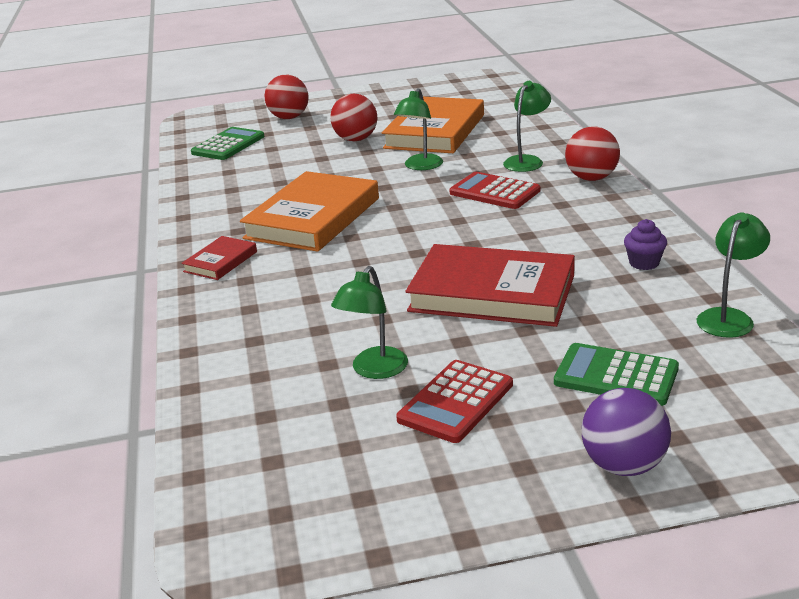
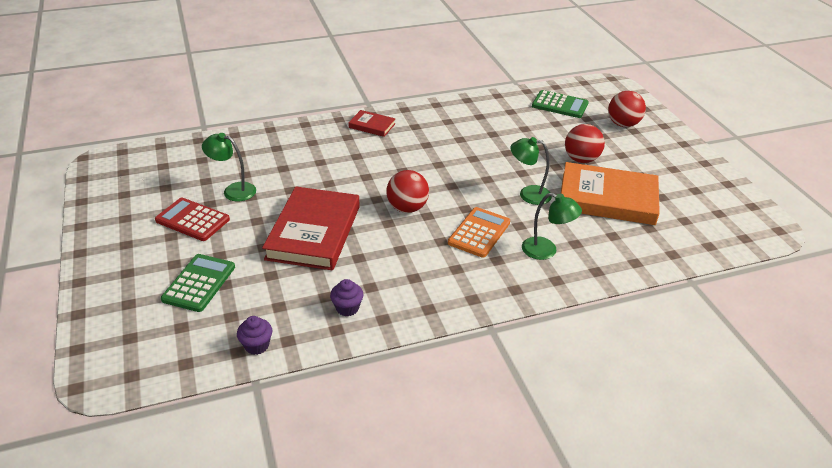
camera: 80 degrees right, 10 degrees up
orange book [240,171,379,252] -> none
red calculator [449,172,540,209] -> orange calculator [448,207,510,258]
red ball [565,126,620,181] -> red ball moved to [386,170,429,213]
purple ball [582,388,671,476] -> none
green lamp [697,212,770,338] -> purple cupcake [237,316,272,355]

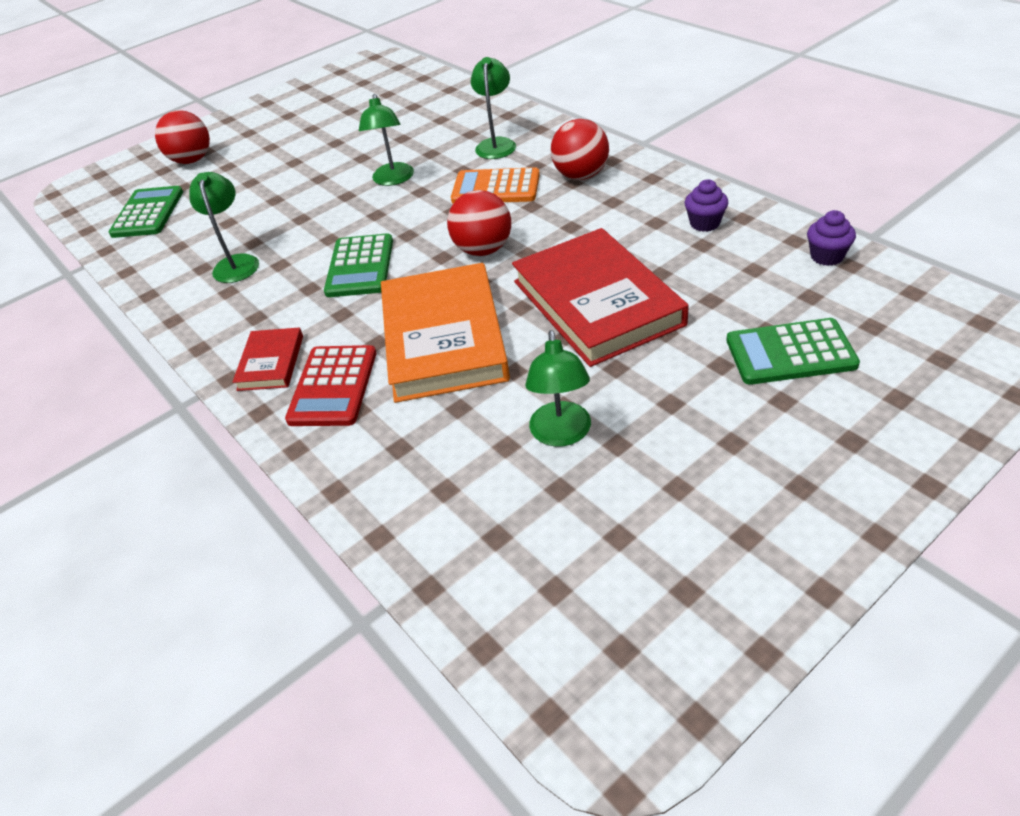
camera: 105 degrees left, 5 degrees up
red calculator [155,198,230,241] -> red calculator moved to [285,345,376,426]
red book [262,187,360,270] -> red book turned 75 degrees clockwise [512,228,689,367]
orange book [561,162,660,225] -> orange book moved to [381,263,510,403]
red ball [565,124,605,163] -> red ball moved to [551,119,609,180]
none -> green lamp [189,172,259,283]
none -> green calculator [324,233,393,297]

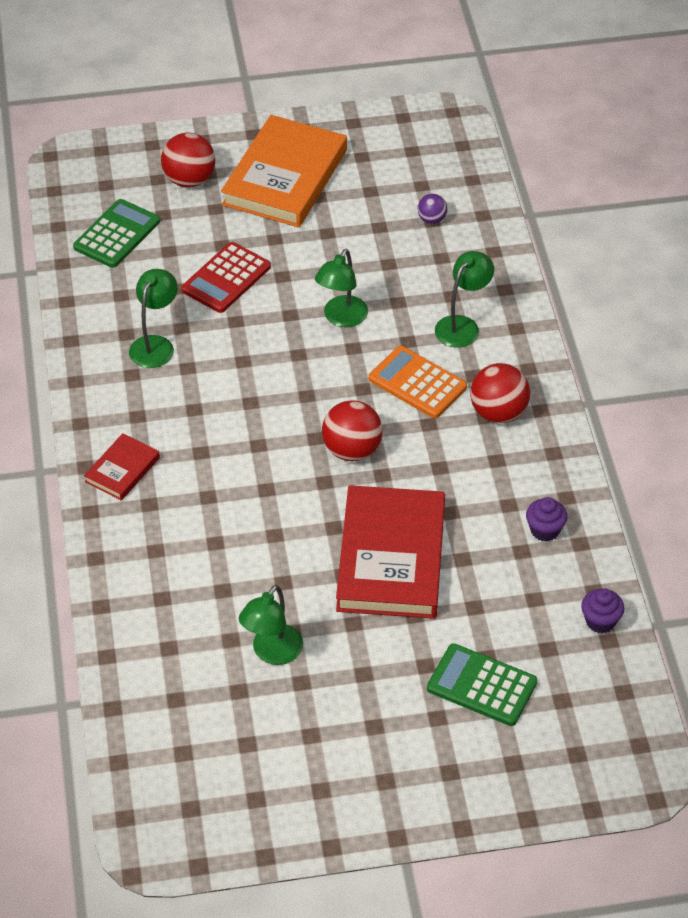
camera: 25 degrees right, 5 degrees up
red calculator [285,345,376,426] -> red calculator moved to [181,242,271,313]
green calculator [324,233,393,297] -> none
orange book [381,263,510,403] -> orange book moved to [221,115,347,227]
none -> purple ball [417,194,447,224]

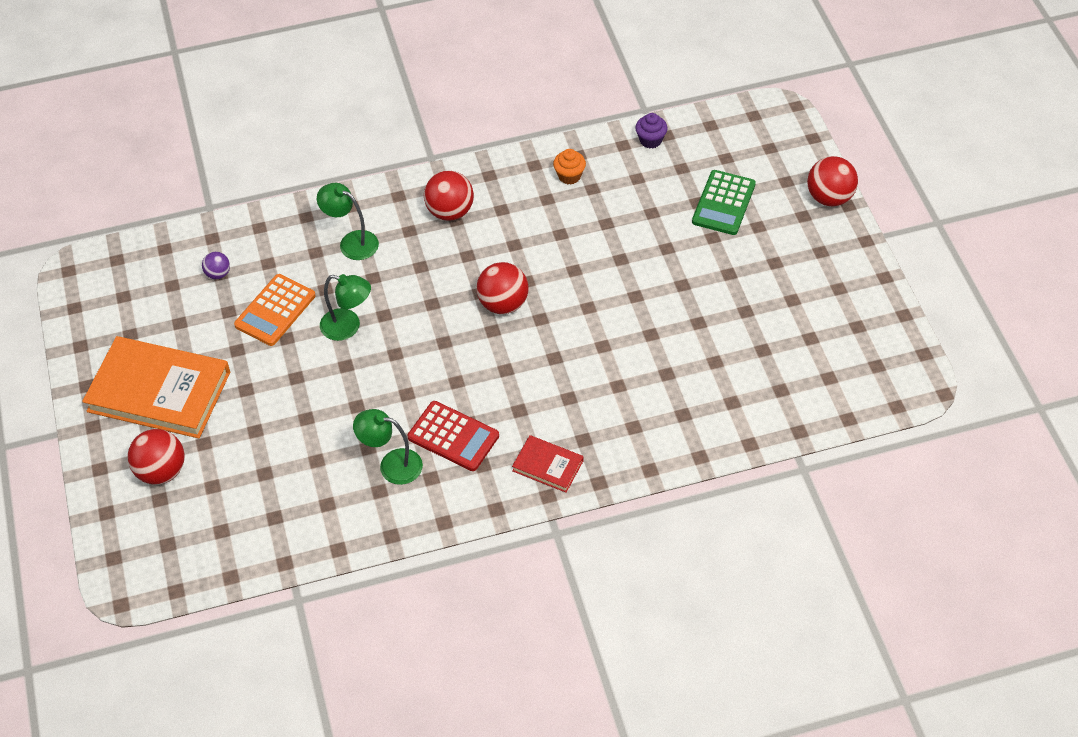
camera: 95 degrees left, 5 degrees up
green calculator [73,199,160,268] -> none
red calculator [181,242,271,313] -> red calculator moved to [408,401,499,471]
green lamp [239,585,303,665] -> none
red book [336,485,445,619] -> none
orange calculator [369,346,467,418] -> orange calculator moved to [234,274,316,346]
purple cupcake [526,497,568,542] -> orange cupcake [553,149,586,184]
none -> red ball [807,156,858,206]

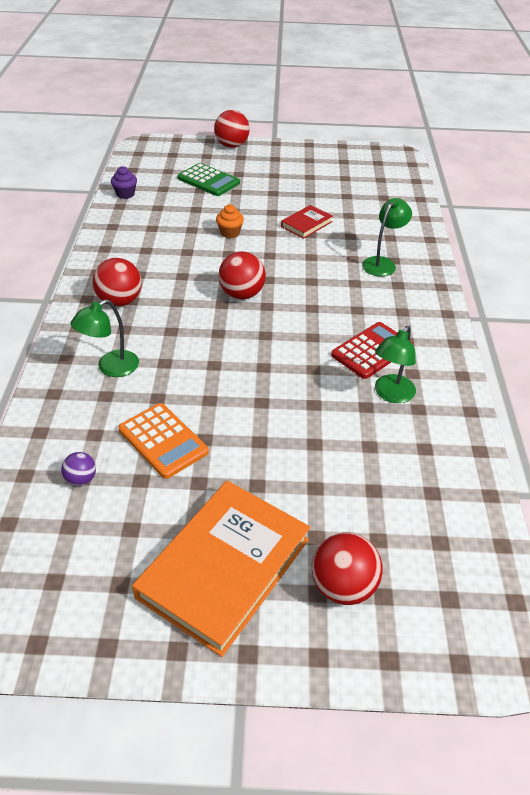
camera: 75 degrees left, 10 degrees down
green lamp [320,274,371,341] -> green lamp moved to [362,198,412,277]
red book [512,435,583,493] -> red book moved to [281,205,333,239]
orange cupcake [553,149,586,184] -> orange cupcake moved to [216,204,244,238]

